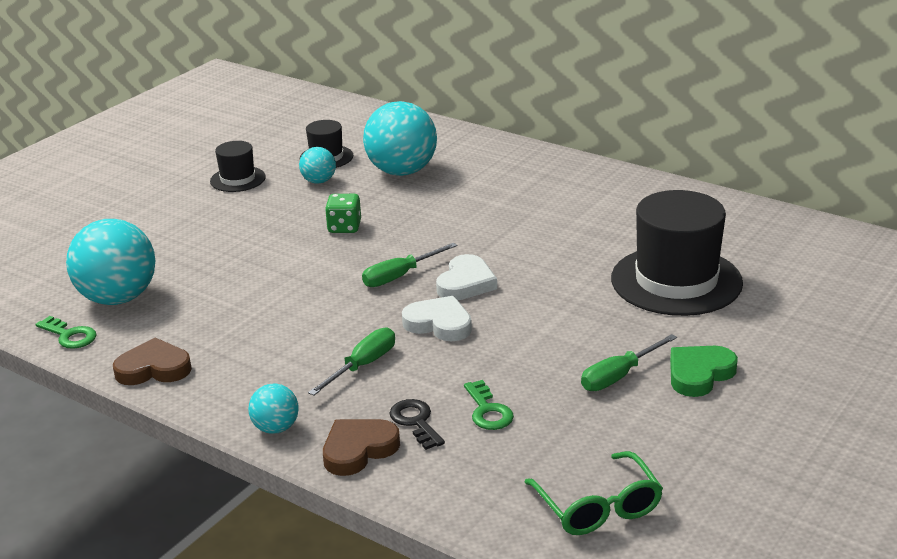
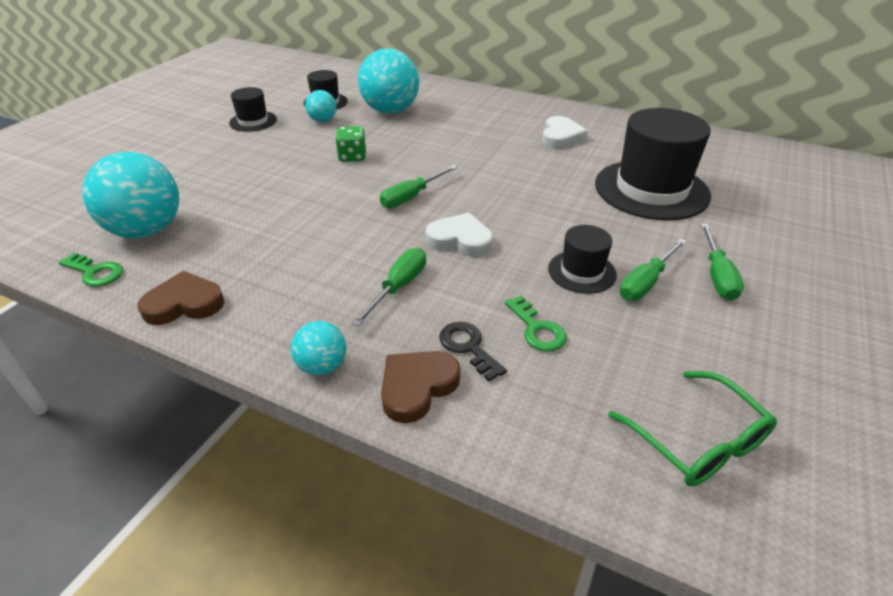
camera: 10 degrees left, 10 degrees up
white heart [436,254,497,300] -> white heart moved to [542,116,588,148]
green heart [670,346,738,397] -> green screwdriver [701,224,744,300]
none -> black hat [548,225,617,294]

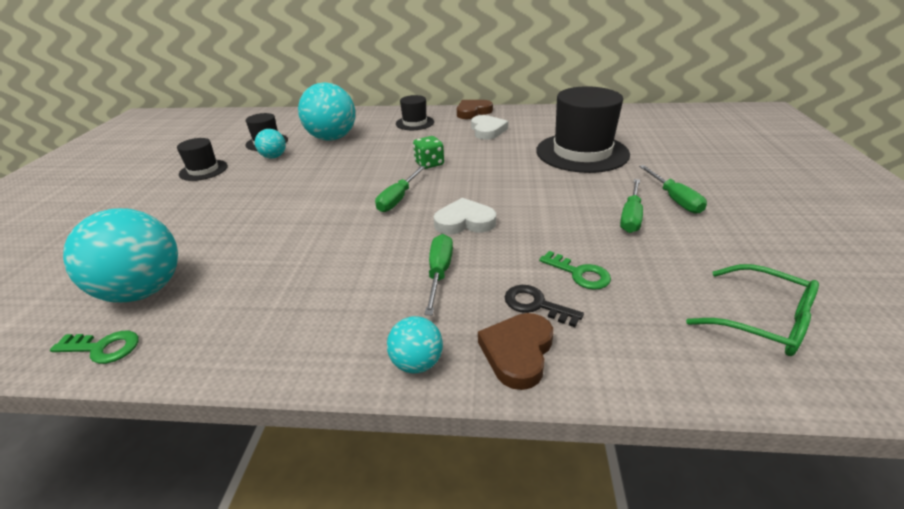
camera: 20 degrees left, 5 degrees down
brown heart [137,271,225,325] -> brown heart moved to [457,100,493,119]
green dice [335,126,366,162] -> green dice moved to [413,136,444,169]
black hat [548,225,617,294] -> black hat moved to [396,95,434,130]

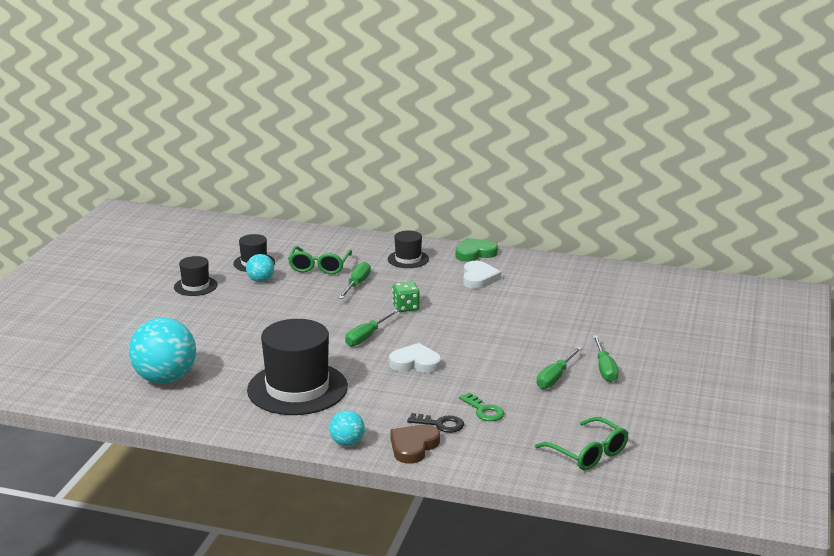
camera: 10 degrees right, 10 degrees down
green key [50,331,139,364] -> none
turquoise ball [298,83,355,141] -> green glasses [288,246,352,274]
green screwdriver [425,234,453,315] -> green screwdriver moved to [338,262,371,299]
brown heart [457,100,493,119] -> green heart [456,238,498,262]
black key [505,285,584,327] -> black key turned 150 degrees clockwise [407,413,464,433]
black hat [536,86,630,173] -> black hat moved to [247,319,348,415]

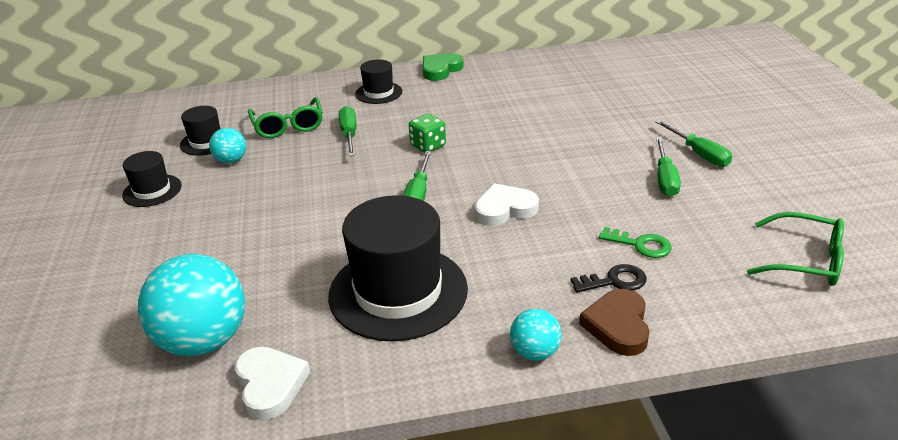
camera: 25 degrees left, 10 degrees up
white heart [463,261,501,289] -> white heart moved to [235,347,310,420]

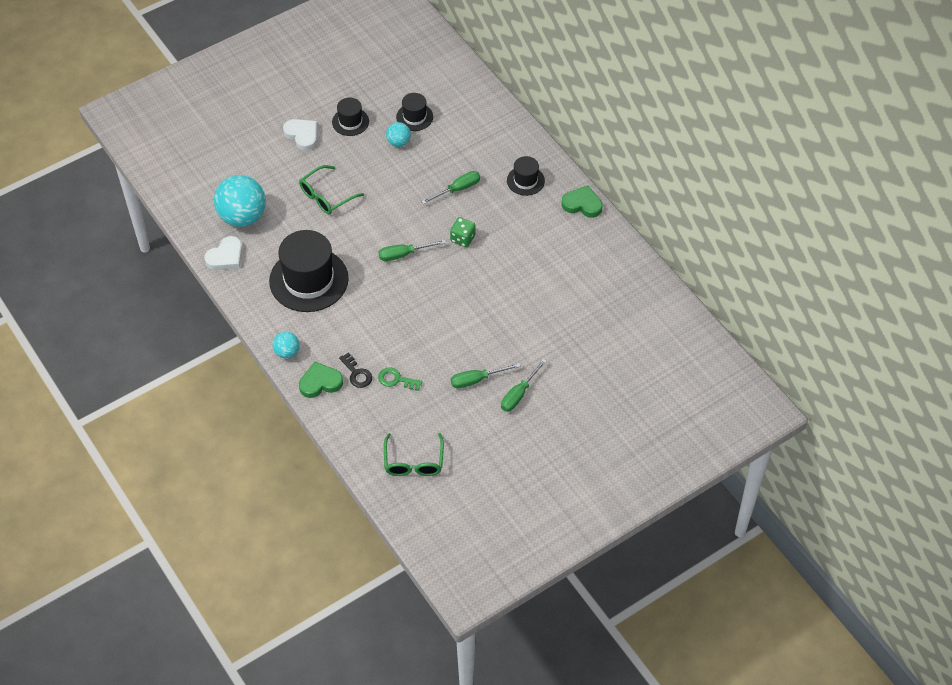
camera: 65 degrees right, 20 degrees up
green glasses [248,97,323,138] -> green glasses moved to [299,165,364,215]
white heart [475,183,539,226] -> white heart moved to [283,119,317,151]
brown heart [579,289,650,356] -> green heart [299,362,343,398]
green key [599,227,672,258] -> green key turned 105 degrees clockwise [378,367,422,391]

